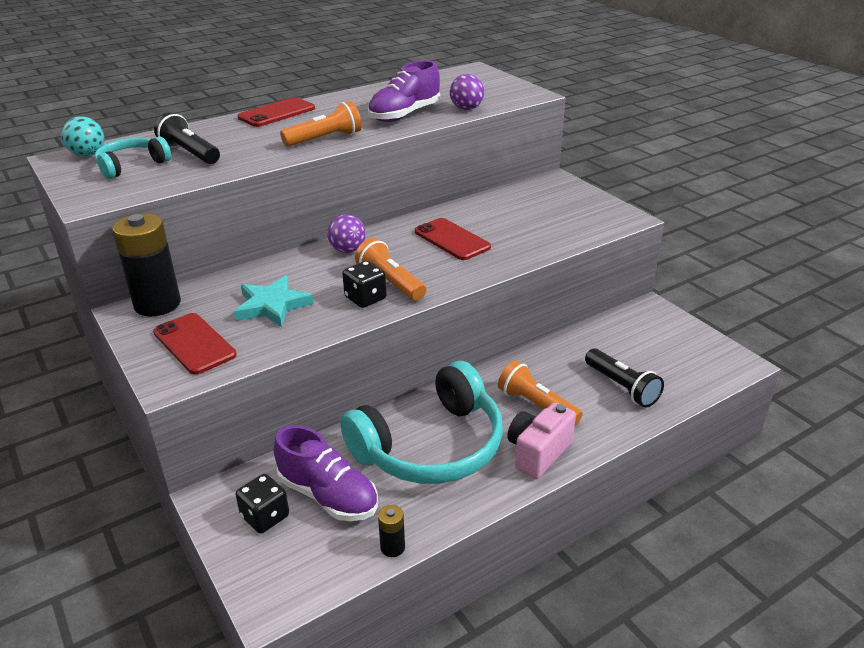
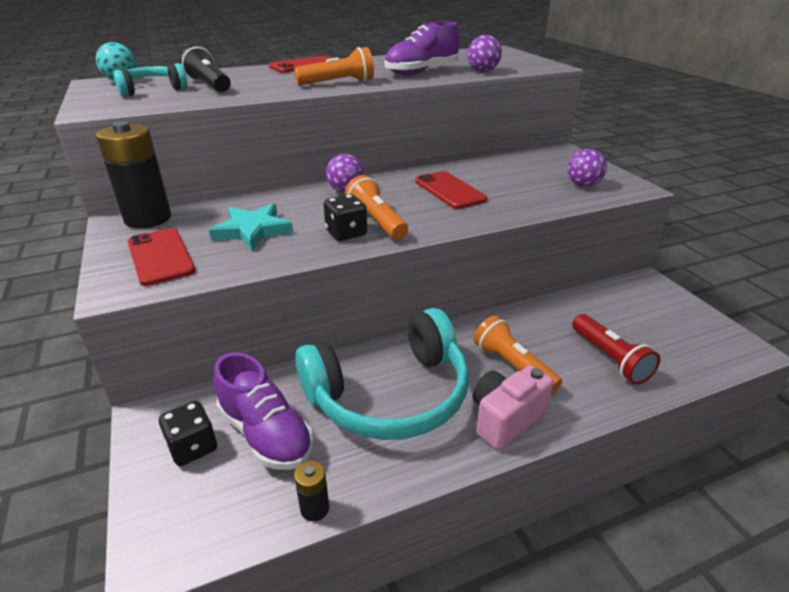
camera: 10 degrees right, 0 degrees up
black flashlight [585,348,664,408] -> red flashlight [572,314,660,385]
none -> purple ball [568,149,607,187]

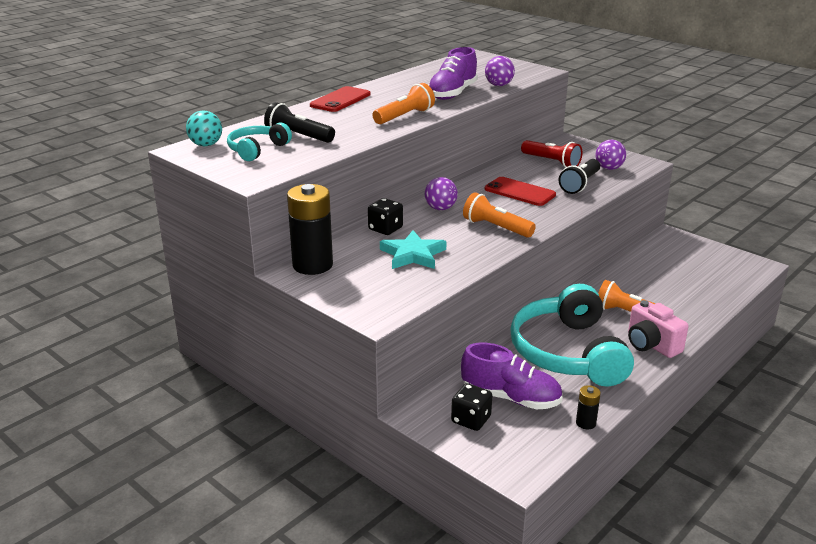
camera: 25 degrees left, 5 degrees down
red phone [128,228,195,286] -> none
turquoise headphones [295,308,469,440] -> turquoise headphones turned 135 degrees clockwise [510,284,634,387]
black dice [324,194,367,241] -> black dice moved to [368,198,403,235]
pink camera [473,366,554,450] -> pink camera turned 60 degrees counterclockwise [628,300,689,358]
red flashlight [572,314,660,385] -> red flashlight moved to [521,140,582,168]
none -> black flashlight [559,159,600,194]

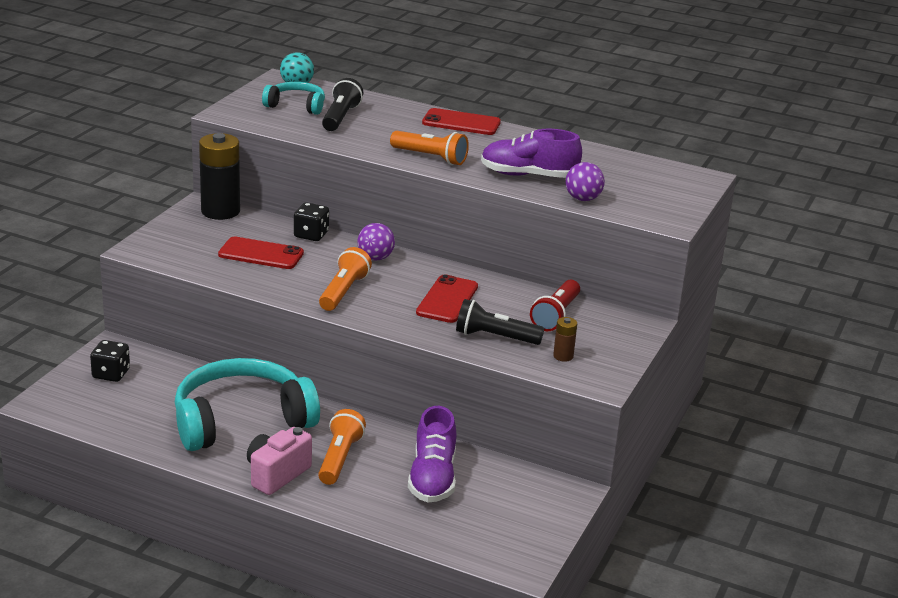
camera: 70 degrees right, 0 degrees up
turquoise star [380,230,447,269] -> red phone [218,237,304,269]
purple shoe [461,342,563,409] -> purple shoe moved to [408,406,456,502]
black battery [576,385,601,429] -> none
purple ball [596,139,626,170] -> brown battery [553,317,577,362]

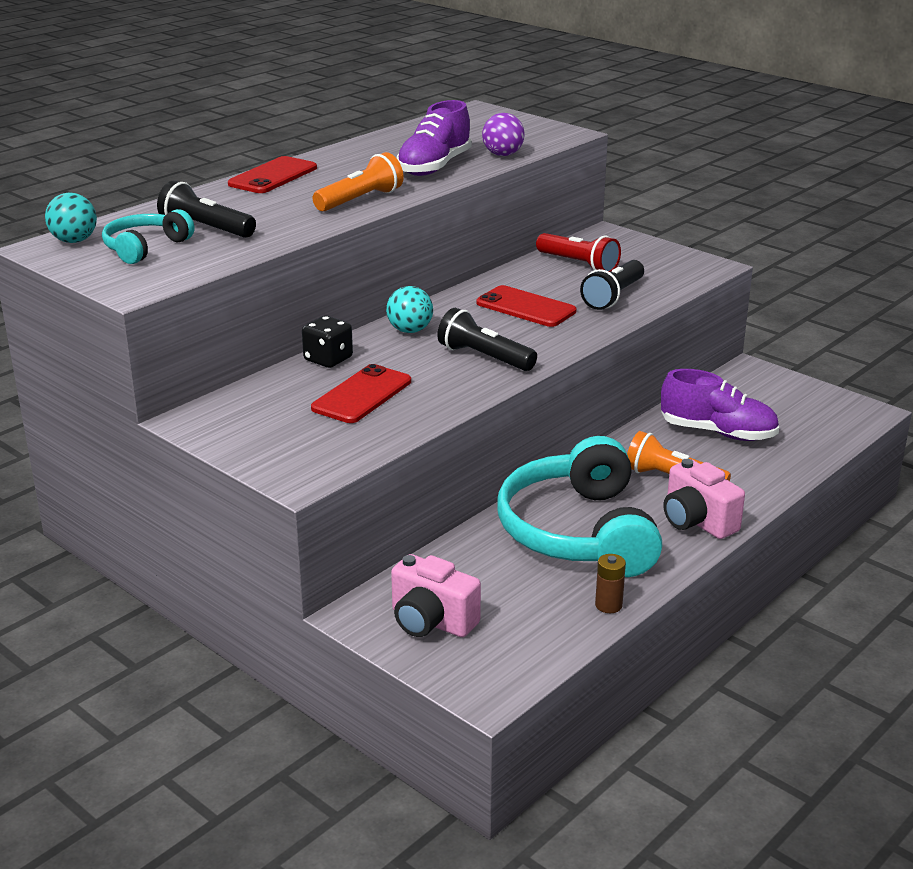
camera: 70 degrees left, 0 degrees up
black dice [90,340,130,382] -> pink camera [391,554,481,637]
black battery [199,133,240,220] -> none
orange flashlight [319,247,372,311] -> black flashlight [438,308,537,371]
purple ball [357,223,395,261] -> turquoise ball [386,286,433,333]
brown battery [553,317,577,362] -> brown battery moved to [595,554,626,613]

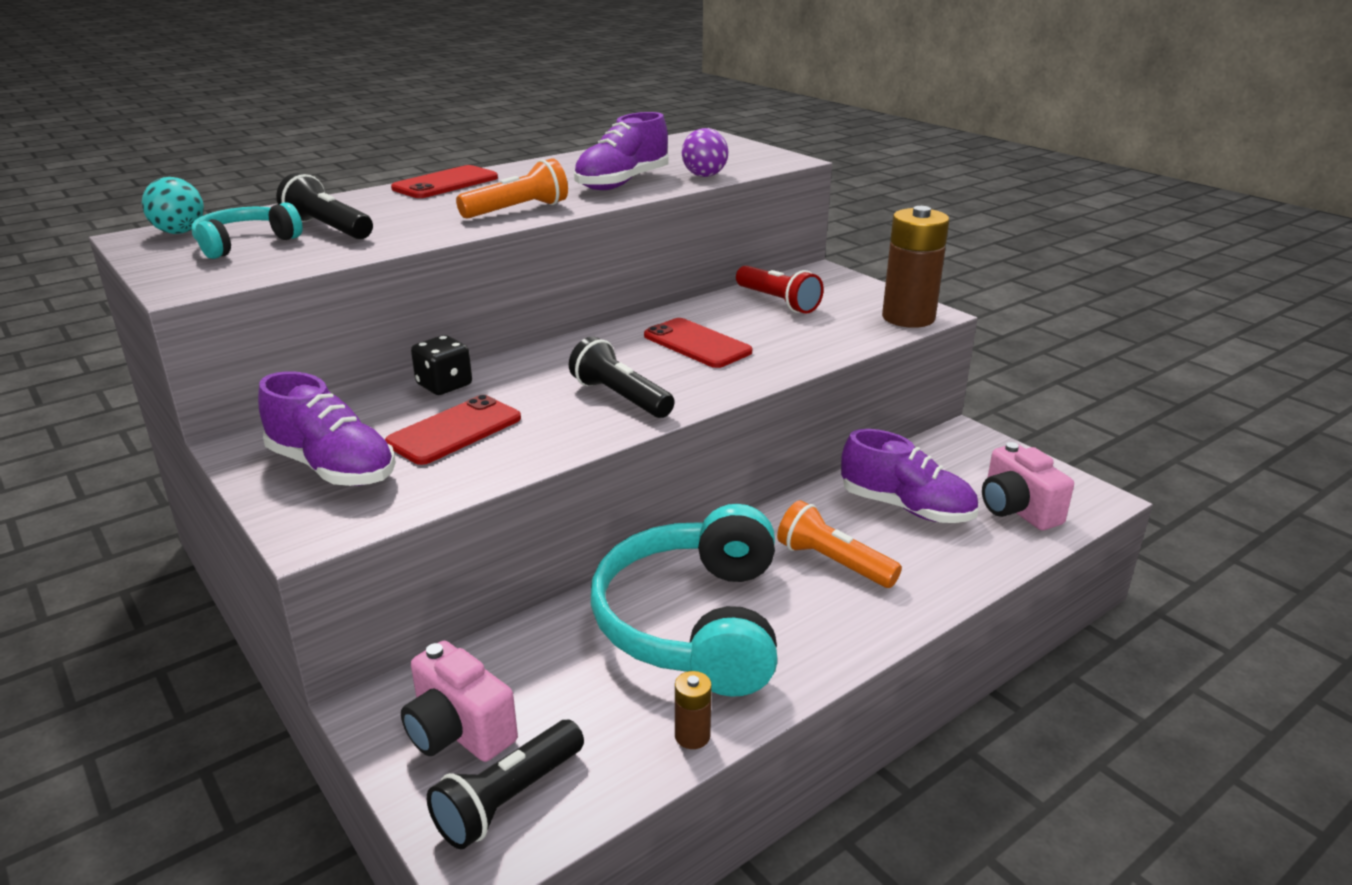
camera: 10 degrees right, 0 degrees up
turquoise ball [386,286,433,333] -> none
black flashlight [580,260,644,310] -> black flashlight moved to [427,720,584,849]
pink camera [663,459,745,539] -> pink camera moved to [982,442,1074,530]
none -> purple shoe [258,371,396,486]
none -> brown battery [882,206,949,328]

